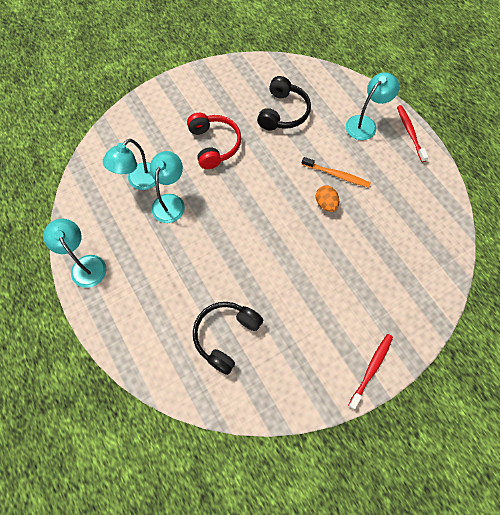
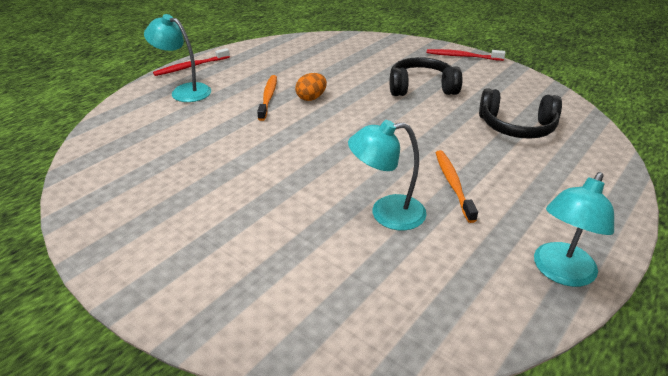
camera: 110 degrees left, 30 degrees down
turquoise lamp [103,139,155,190] -> none
red headphones [187,113,241,169] -> none
black headphones [257,76,311,130] -> black headphones moved to [390,57,462,96]
none -> orange toothbrush [436,150,478,223]

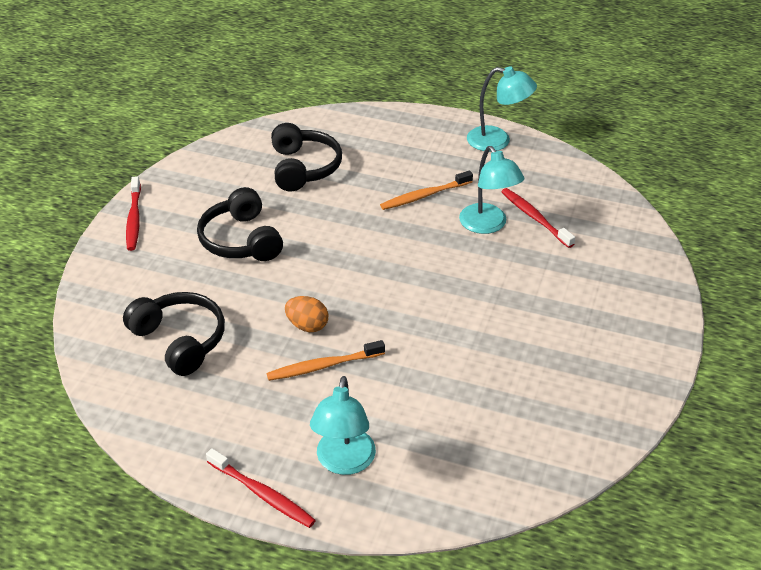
camera: 110 degrees left, 5 degrees up
none -> black headphones [123,292,225,376]
none -> red toothbrush [501,188,575,248]

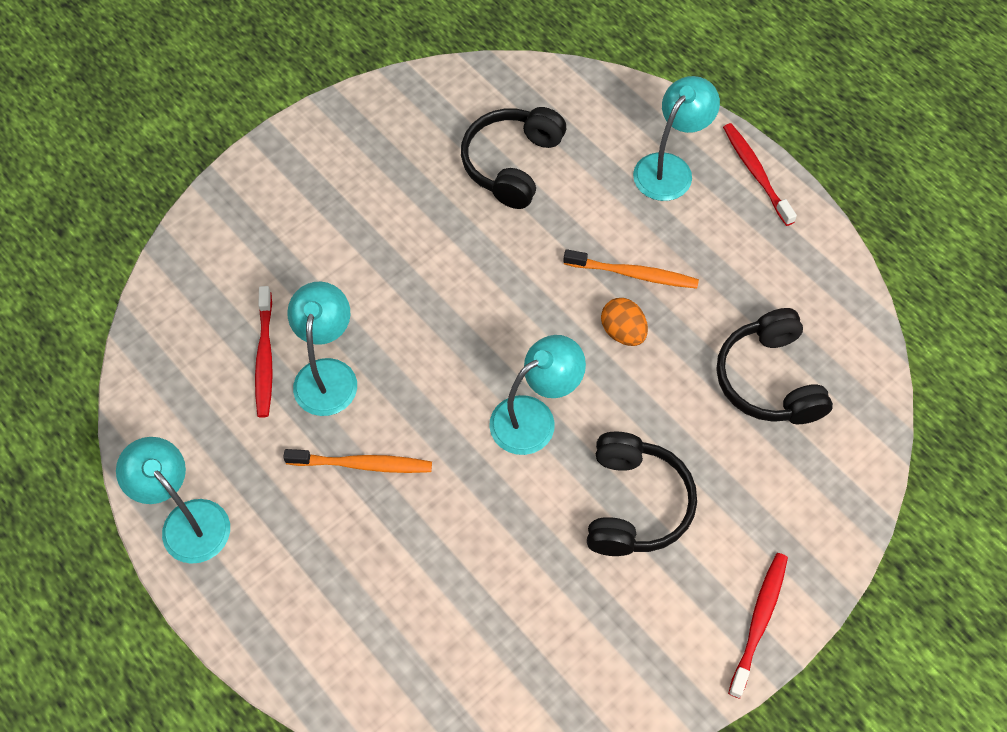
camera: 150 degrees left, 20 degrees up
black headphones [271,123,342,191] -> black headphones moved to [461,107,566,209]
none -> turquoise lamp [489,335,586,455]

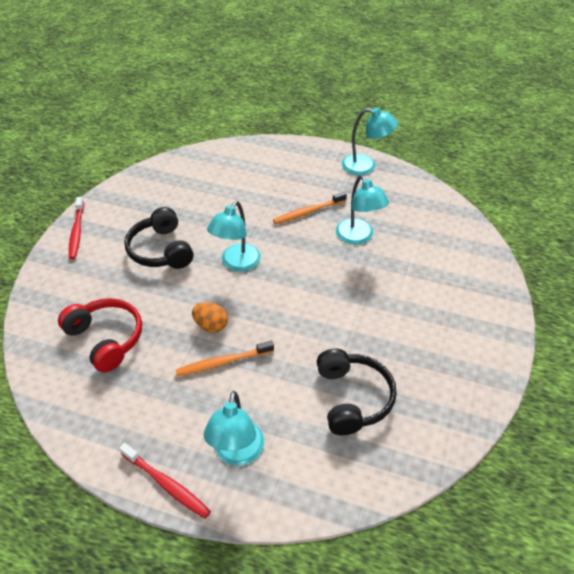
camera: 150 degrees right, 15 degrees down
red toothbrush [255,286,273,418] -> none
black headphones [717,308,833,424] -> red headphones [58,298,142,373]

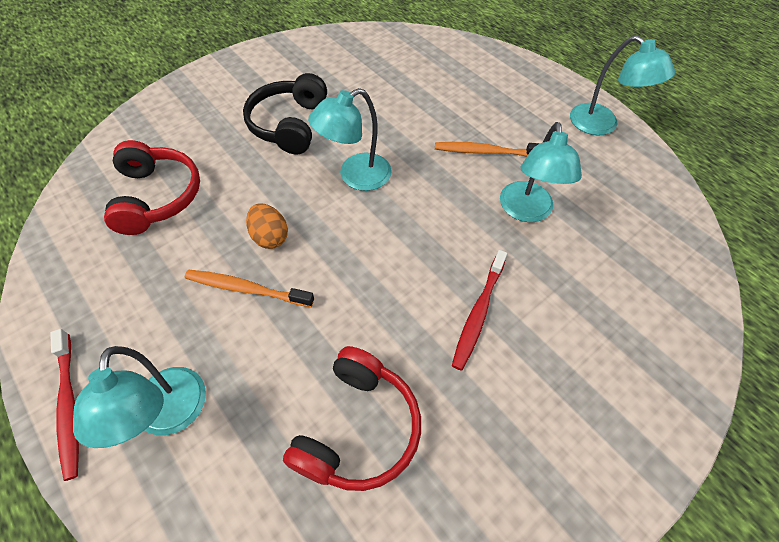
camera: 30 degrees right, 10 degrees up
red toothbrush [69,197,84,259] -> red toothbrush moved to [452,250,507,371]
turquoise lamp [204,391,264,466] -> turquoise lamp turned 45 degrees counterclockwise [73,346,206,448]
black headphones [317,349,397,435] -> red headphones [283,346,421,491]

